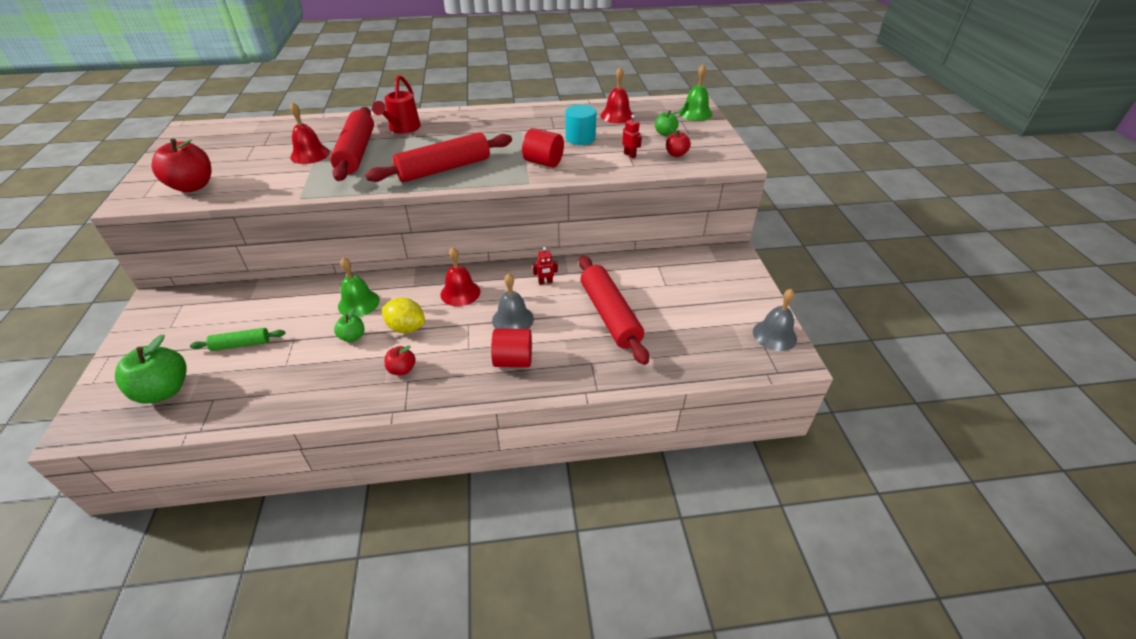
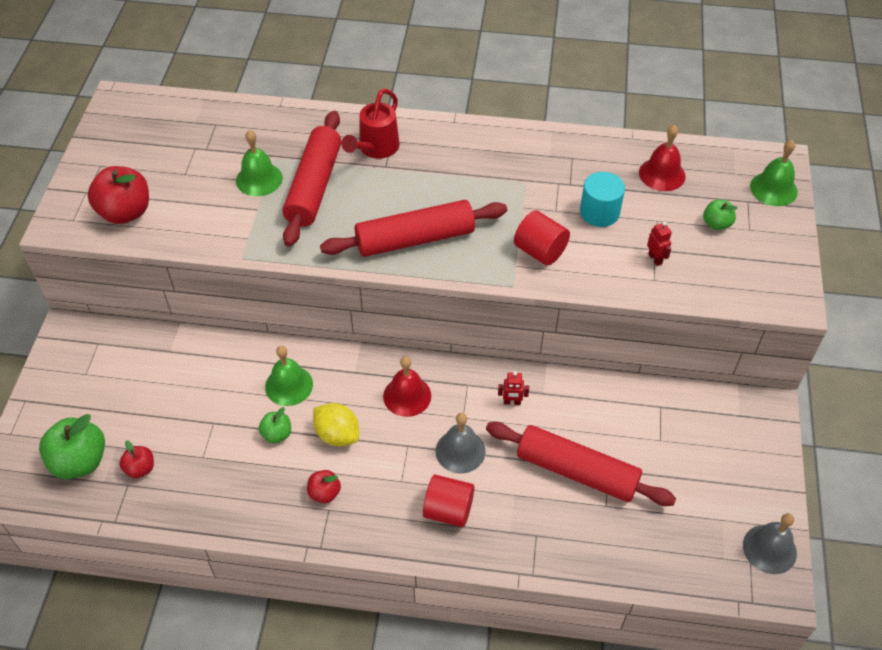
camera: 15 degrees right, 10 degrees up
green rolling pin [190,328,285,351] -> none
red bell [290,102,330,164] -> green bell [236,130,283,196]
red rolling pin [579,255,649,365] -> red rolling pin turned 60 degrees counterclockwise [486,422,676,506]
red apple [666,127,691,157] -> red apple moved to [119,440,154,479]

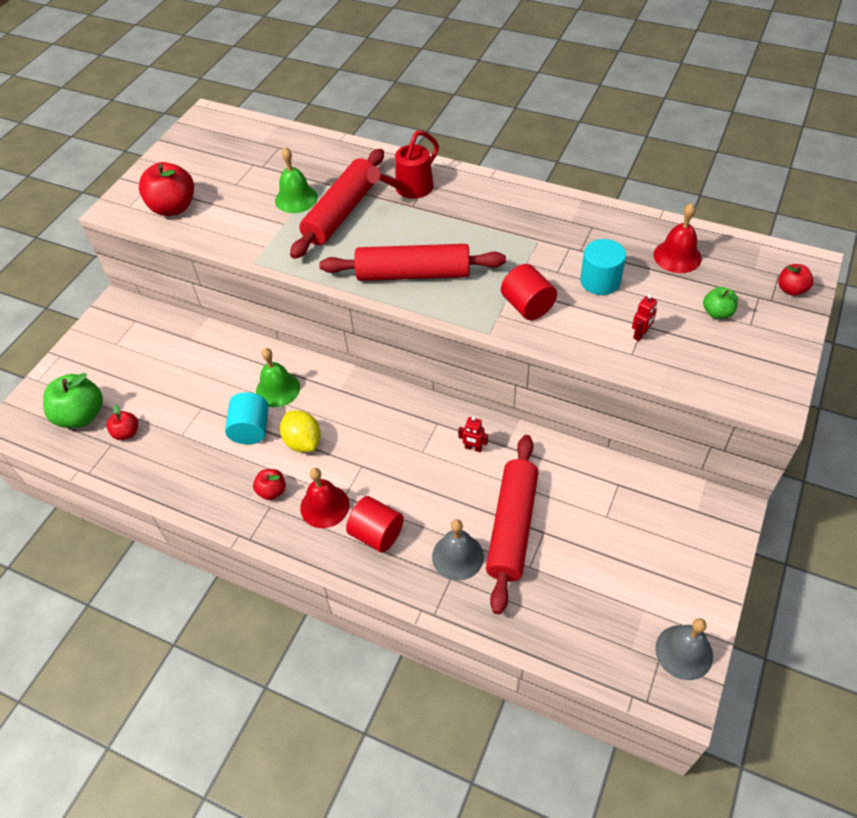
camera: 20 degrees right, 0 degrees up
green apple [259,407,291,443] -> turquoise cylinder [225,392,269,445]
red bell [383,356,431,417] -> red bell moved to [300,468,349,528]
grey bell [436,413,485,473] -> grey bell moved to [432,519,484,581]
red rolling pin [486,422,676,506] -> red rolling pin turned 60 degrees clockwise [486,435,539,614]
red robot [647,222,672,266] -> red robot turned 45 degrees clockwise [632,294,657,341]
green bell [750,140,798,206] -> red apple [778,264,814,296]

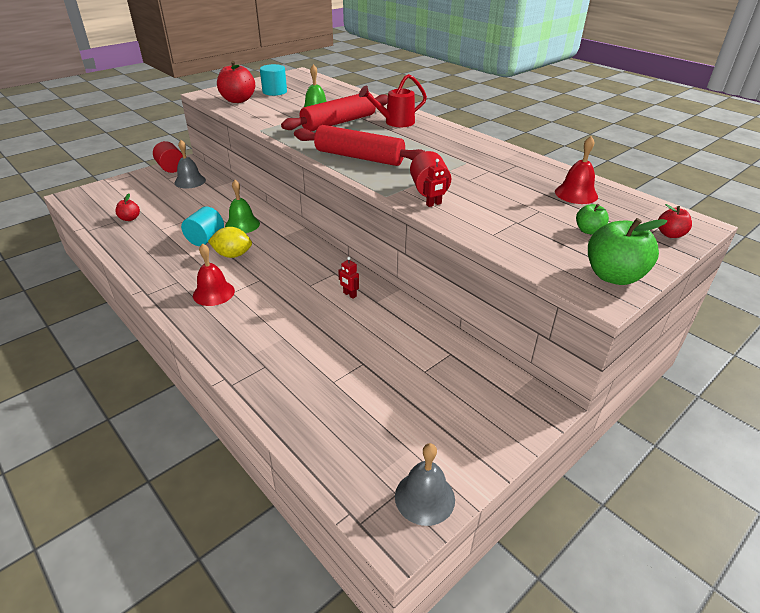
camera: 20 degrees right, 15 degrees down
green apple [43,373,103,428] -> green apple moved to [588,218,667,285]
red apple [253,469,286,500] -> none
yellow lemon [280,410,321,452] -> yellow lemon turned 75 degrees counterclockwise [208,227,252,258]
red cylinder [346,496,404,553] -> red cylinder moved to [153,141,183,173]
grey bell [432,519,484,581] -> grey bell moved to [174,140,206,188]
red rolling pin [486,435,539,614] -> none
turquoise cylinder [580,239,626,295] -> turquoise cylinder moved to [260,64,287,96]
red robot [632,294,657,341] -> red robot moved to [423,159,449,207]

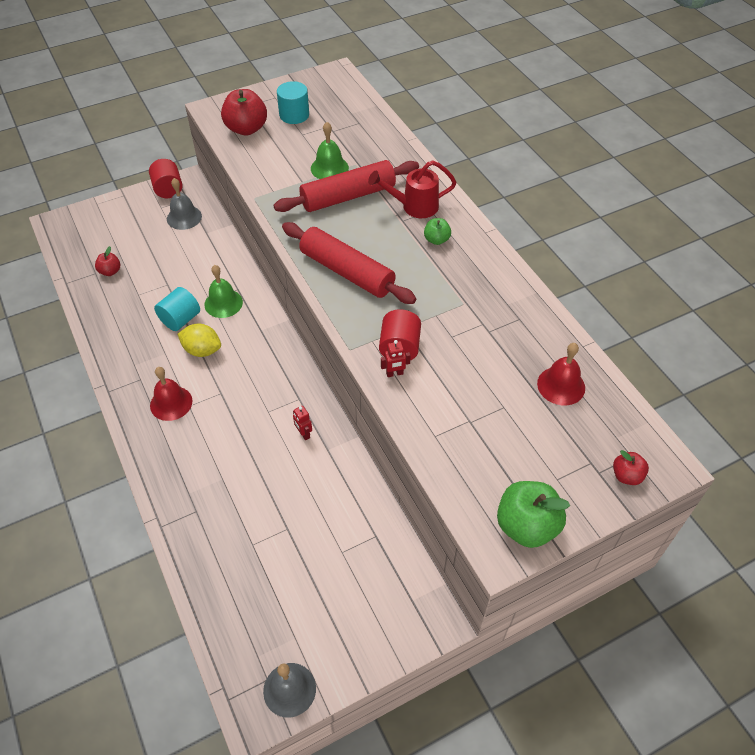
camera: 15 degrees right, 15 degrees up
green apple [576,204,609,234] -> green apple moved to [424,218,451,245]

